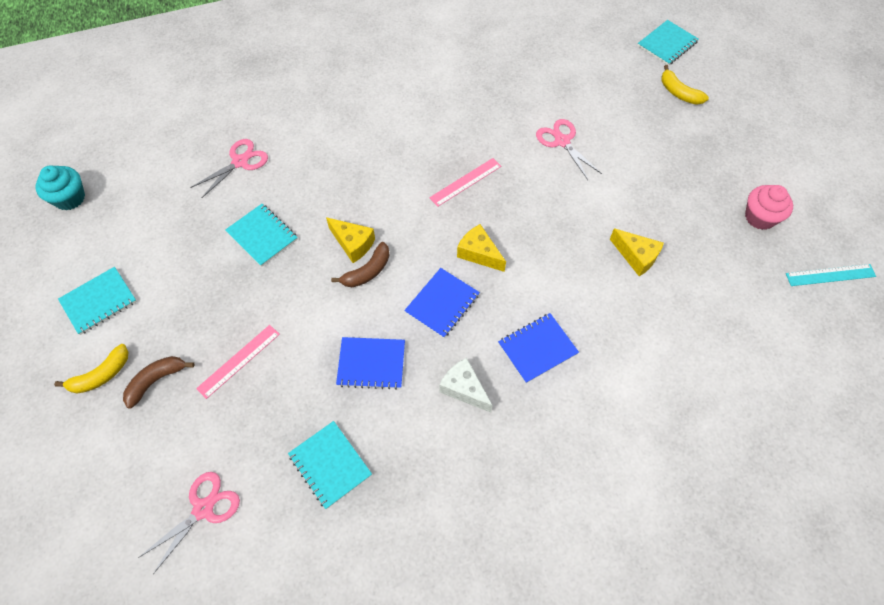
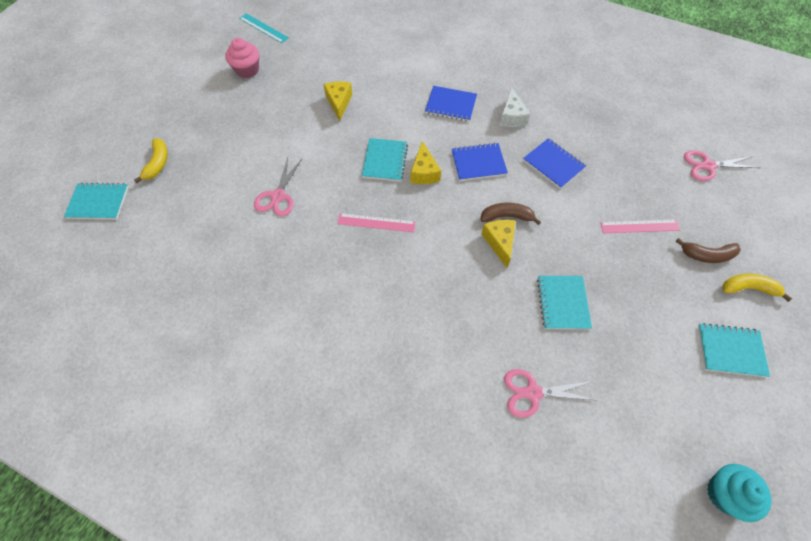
camera: 135 degrees left, 0 degrees up
turquoise notebook [288,421,372,509] -> turquoise notebook moved to [362,138,408,182]

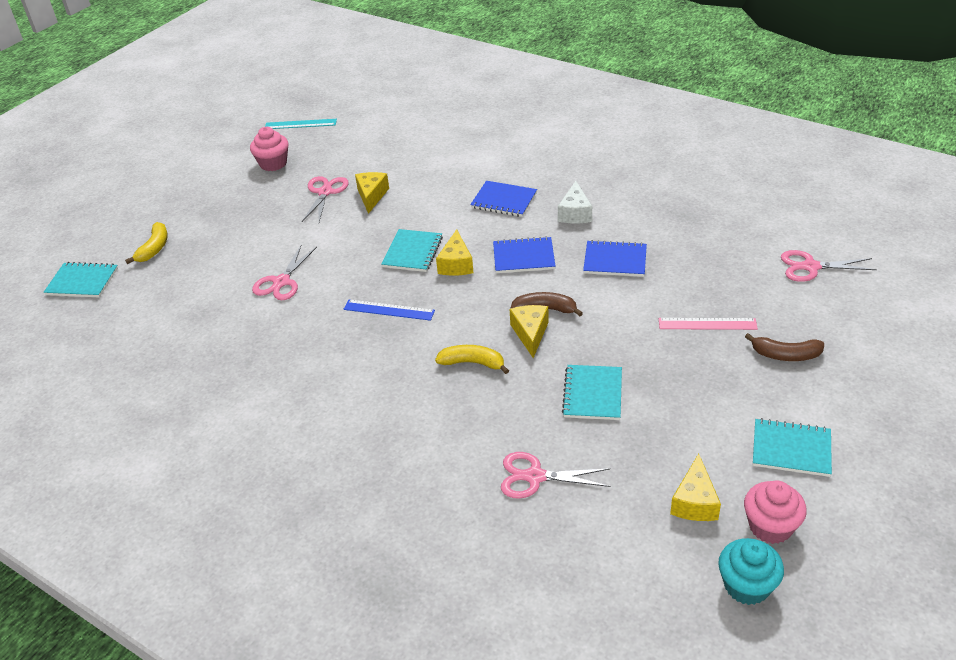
camera: 10 degrees right, 20 degrees down
turquoise ruler [239,13,289,43] -> turquoise ruler turned 45 degrees counterclockwise [265,119,337,129]
pink ruler [337,213,416,232] -> blue ruler [344,300,435,321]
blue notebook [523,138,586,189] -> blue notebook turned 45 degrees counterclockwise [583,240,647,277]
yellow banana [722,274,792,302] -> yellow banana moved to [435,345,509,374]
none -> pink scissors [302,176,349,222]
none -> yellow cheese [670,454,721,521]
none -> pink cupcake [744,480,807,544]

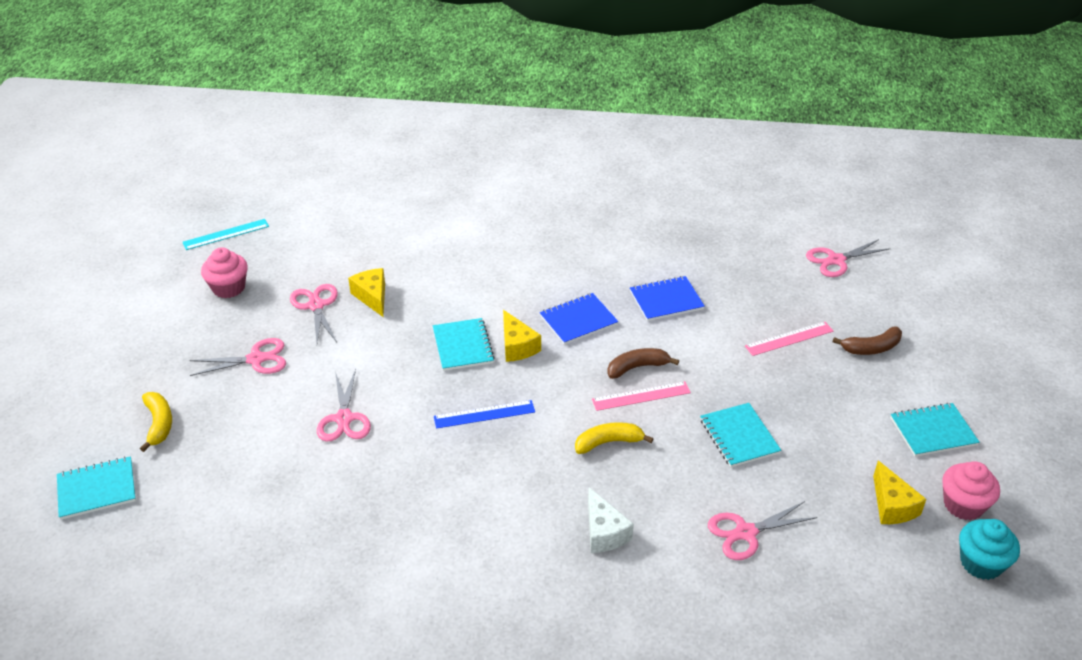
camera: 30 degrees left, 0 degrees up
blue notebook [470,181,537,217] -> none
yellow cheese [510,305,549,358] -> pink ruler [592,381,691,411]
white cheese [558,181,592,224] -> white cheese moved to [588,487,634,553]
none -> pink scissors [190,338,286,376]

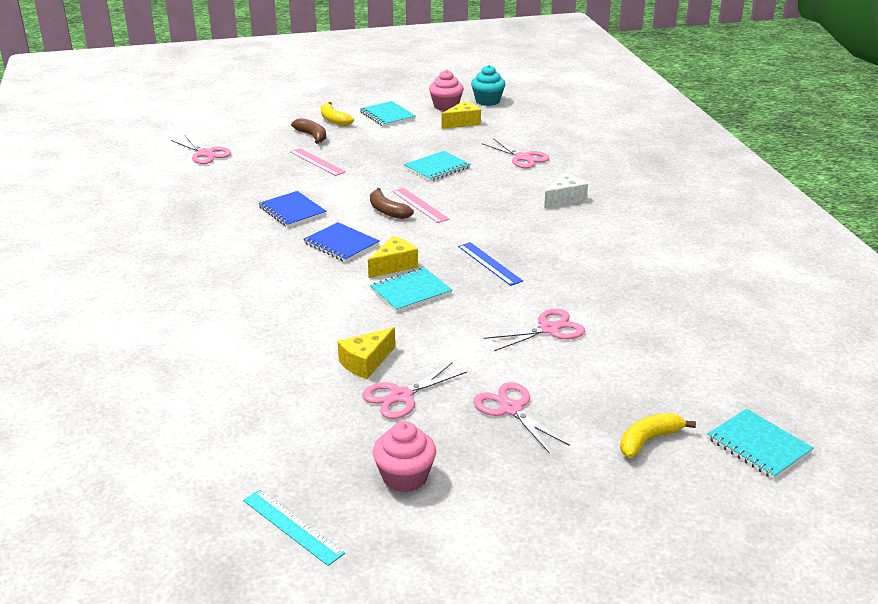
camera: 110 degrees left, 10 degrees down
yellow banana [575,422,654,454] -> yellow banana moved to [321,102,354,126]

